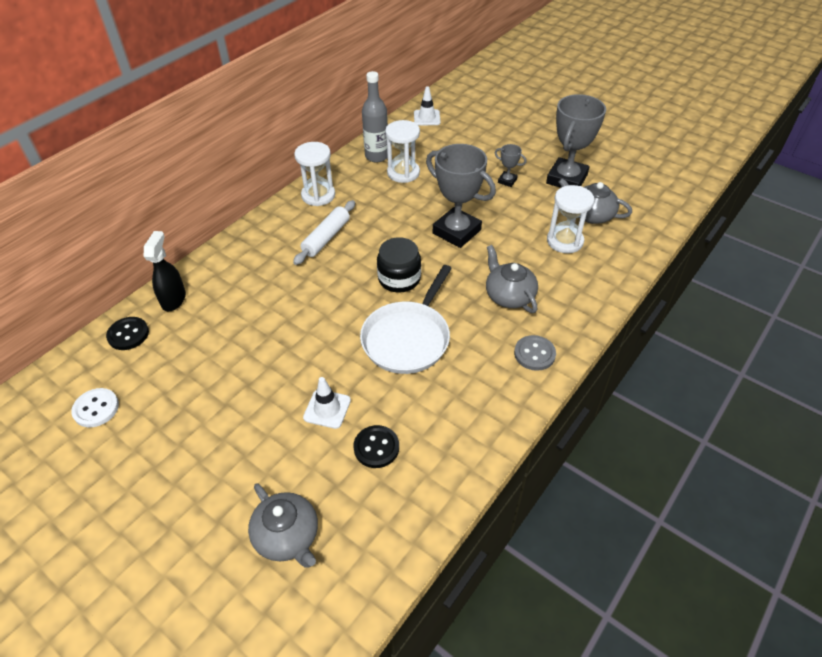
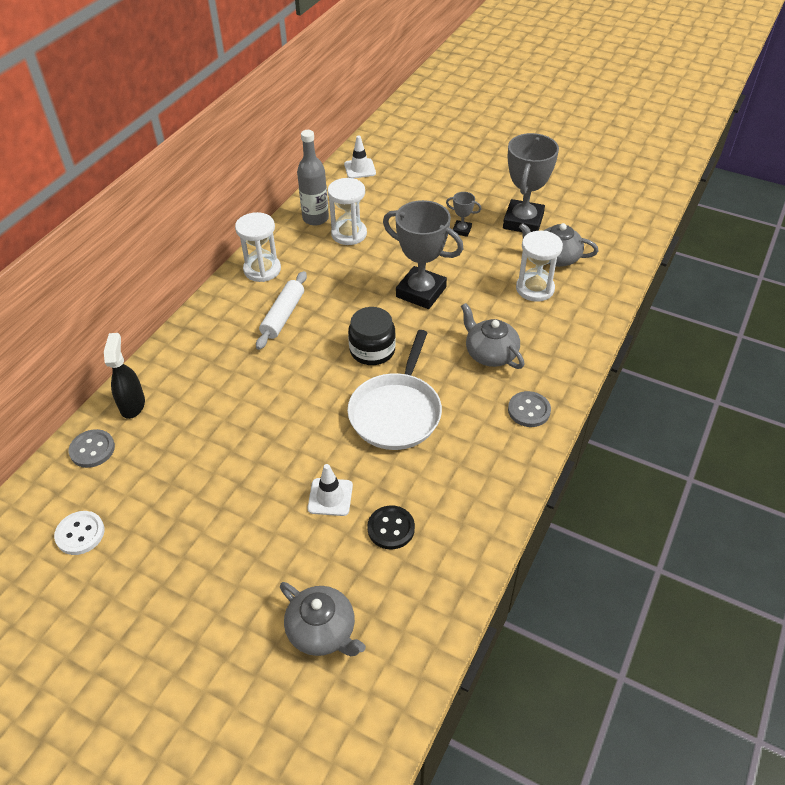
camera: 10 degrees left, 0 degrees up
black button [106,317,149,350] -> grey button [69,429,115,468]

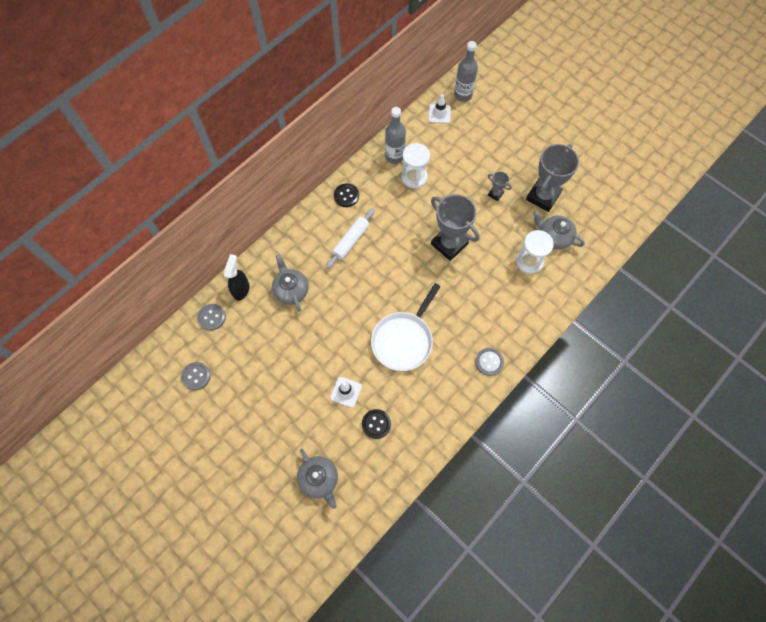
camera: 15 degrees right, 20 degrees up
white button [54,511,105,555] -> grey button [181,362,211,390]
white hourglass [235,212,281,282] -> black button [334,183,359,207]
black jar [348,307,396,365] -> none
grey teapot [461,303,524,369] -> grey teapot moved to [272,254,309,312]
none -> grey bottle [454,41,478,102]

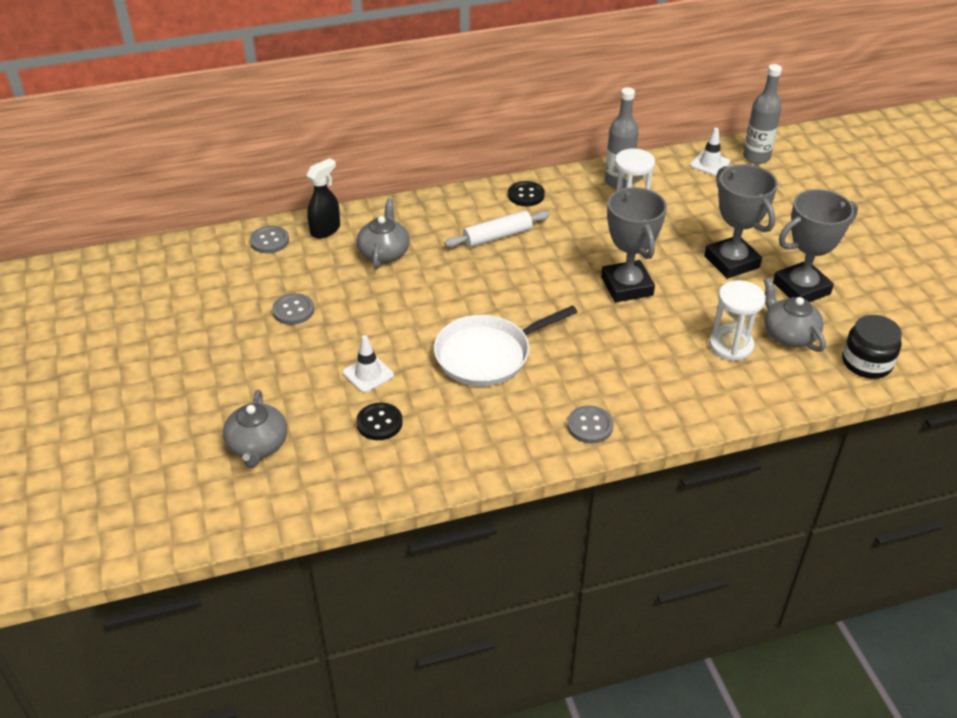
camera: 30 degrees right, 25 degrees down
grey button [181,362,211,390] -> grey button moved to [272,293,314,325]
grey trophy [488,171,512,201] -> grey trophy [704,164,778,279], size x2.20
none -> black jar [842,315,902,379]

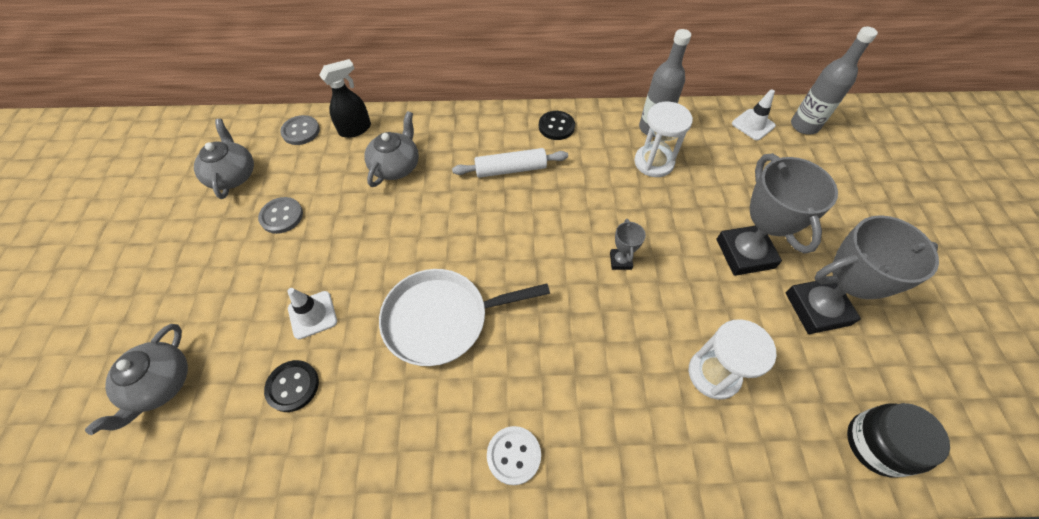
camera: 15 degrees right, 15 degrees up
grey button [567,406,614,444] -> white button [487,426,541,485]
grey trophy [601,187,667,302] -> grey trophy [610,219,646,270], size x0.45
grey teapot [764,278,826,352] -> grey teapot moved to [194,119,254,199]

